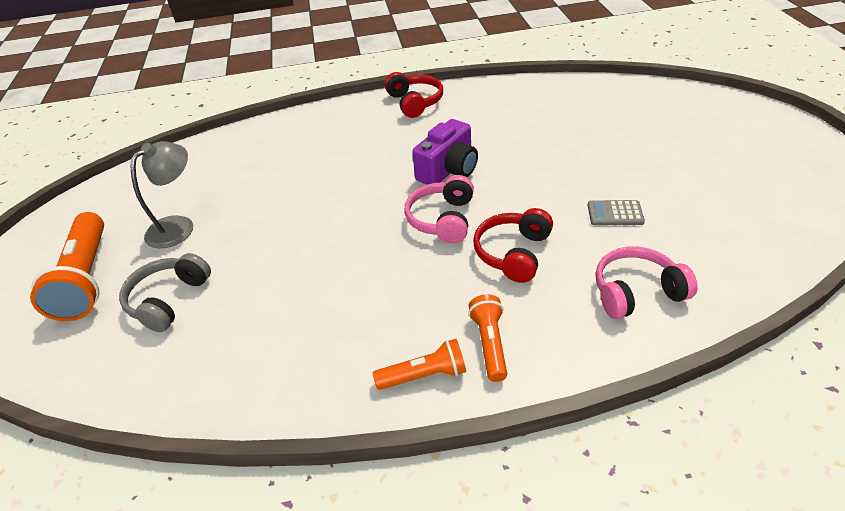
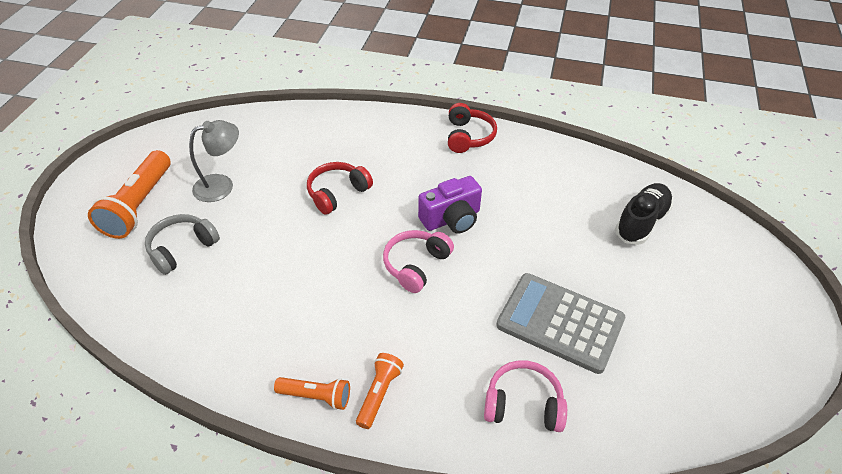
camera: 20 degrees right, 5 degrees up
red headphones [473,208,553,283] -> red headphones moved to [307,162,373,215]
grey calculator [588,200,645,225] -> grey calculator [496,273,625,374], size x2.33
none -> black shoe [615,183,673,245]

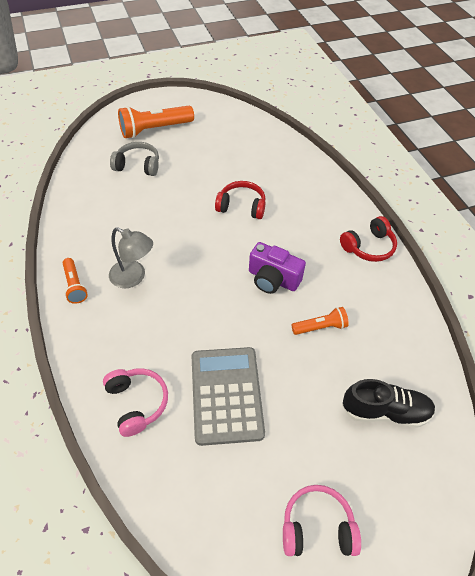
camera: 55 degrees right, 5 degrees up
grey lamp [189,120,239,202] -> grey lamp moved to [109,227,153,288]
orange flashlight [356,353,404,429] -> orange flashlight moved to [292,307,349,335]
pink headphones [383,230,454,293] -> pink headphones moved to [283,485,361,556]

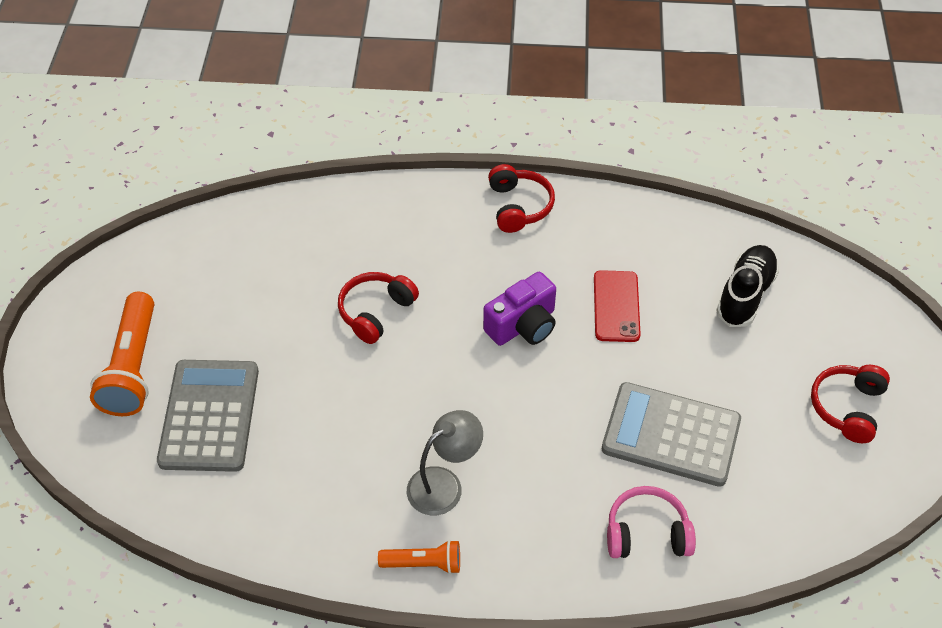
camera: 65 degrees left, 0 degrees up
grey headphones [110,142,159,176] -> grey calculator [157,360,259,472]
pink headphones [283,485,361,556] -> red headphones [811,365,890,443]
orange flashlight [292,307,349,335] -> red phone [594,270,641,342]

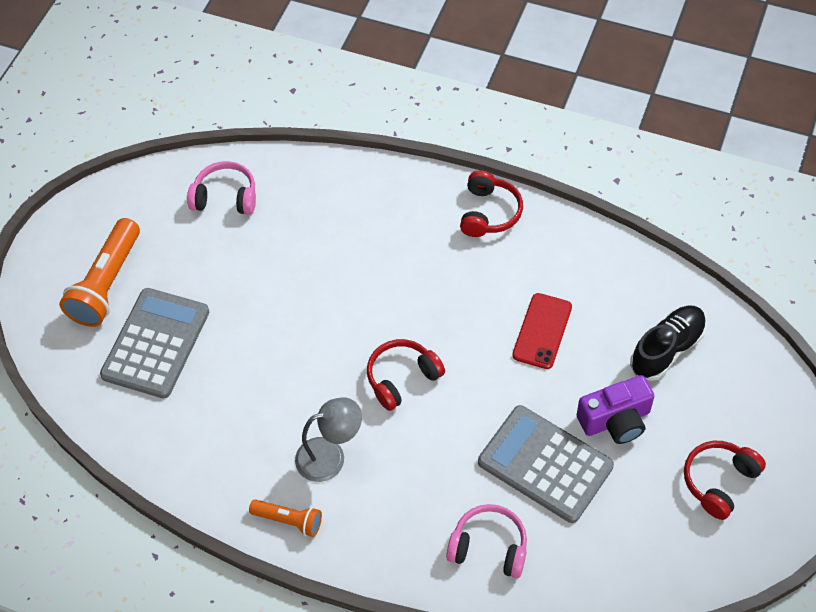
camera: 20 degrees right, 5 degrees up
red headphones [338,272,419,344] -> red headphones moved to [367,339,445,411]
purple camera [483,272,556,346] -> purple camera moved to [577,375,654,444]
none -> pink headphones [187,161,256,215]

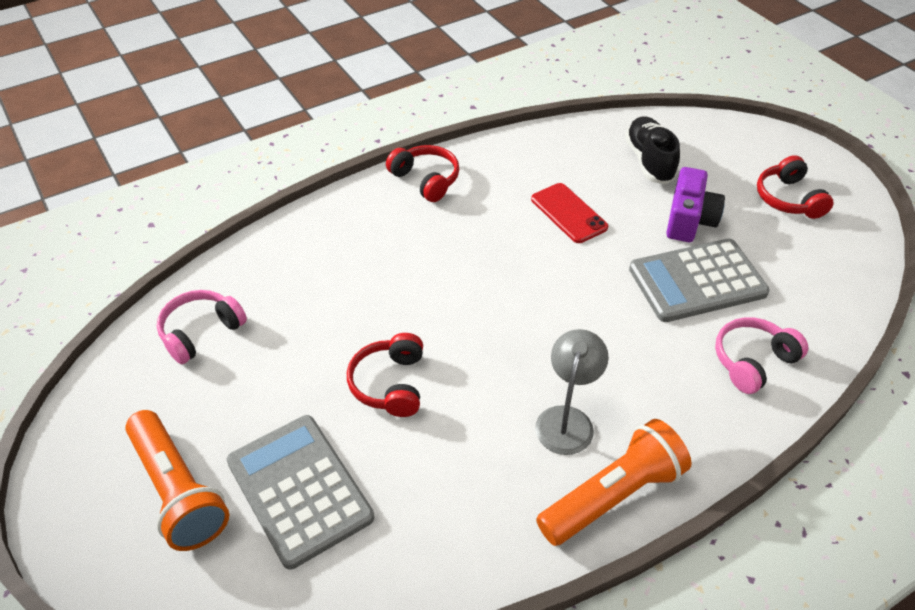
camera: 55 degrees left, 10 degrees down
orange flashlight [249,499,322,537] -> orange flashlight [536,419,692,546], size x1.82
red headphones [367,339,445,411] -> red headphones moved to [347,333,423,417]

